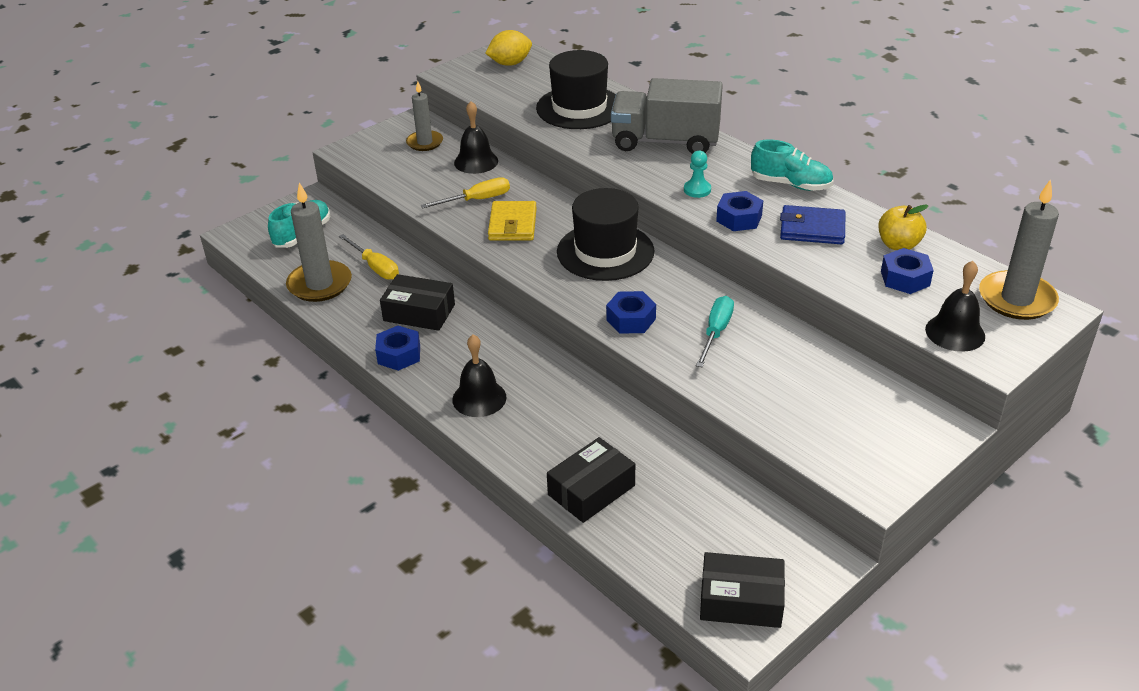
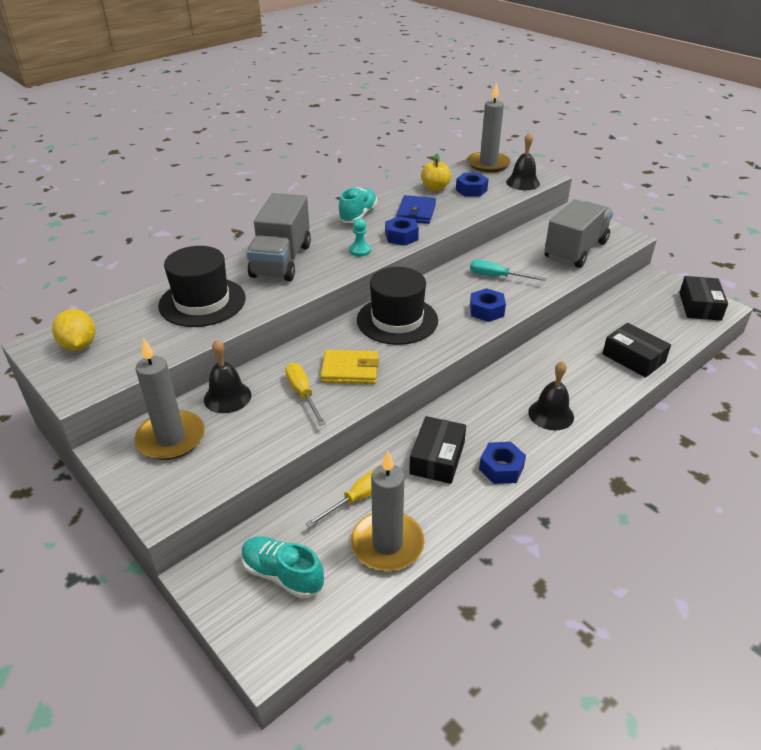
camera: 90 degrees left, 0 degrees up
grey candle [406,81,443,151] -> grey candle [134,338,205,460], size x1.57
none -> grey truck [544,199,613,268]

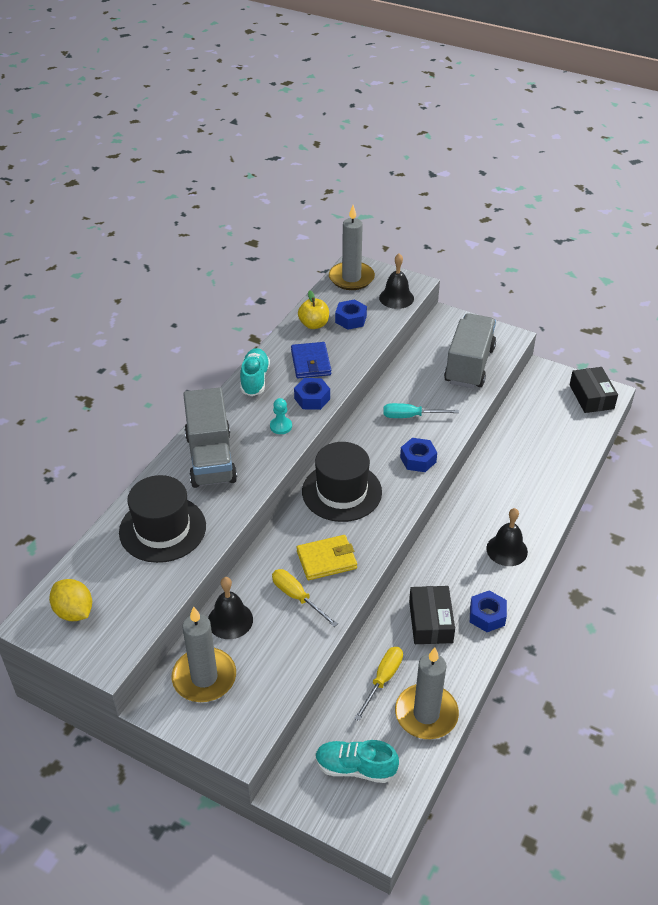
camera: 20 degrees left, 5 degrees up
black box [602,323,671,378] -> none

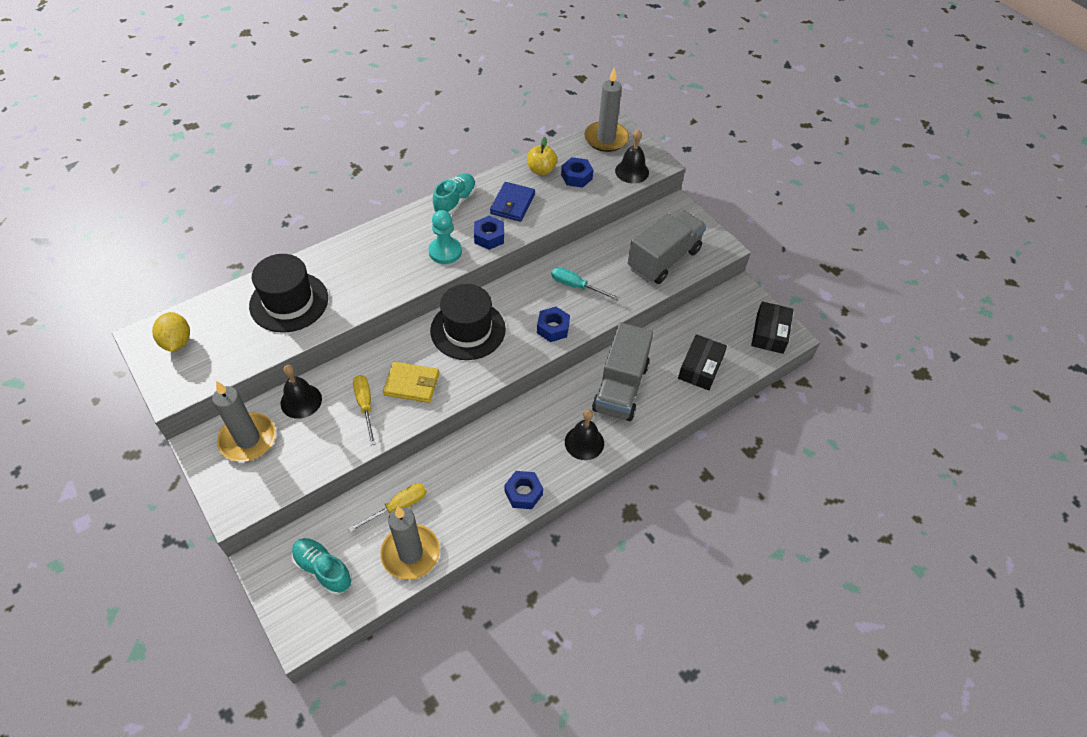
camera: 25 degrees right, 10 degrees up
grey truck [183,387,237,488] -> grey truck moved to [592,323,653,421]
turquoise pawn [270,398,292,434] -> turquoise pawn [429,210,462,264], size x1.59
black box [409,586,455,644] -> black box moved to [678,334,727,390]

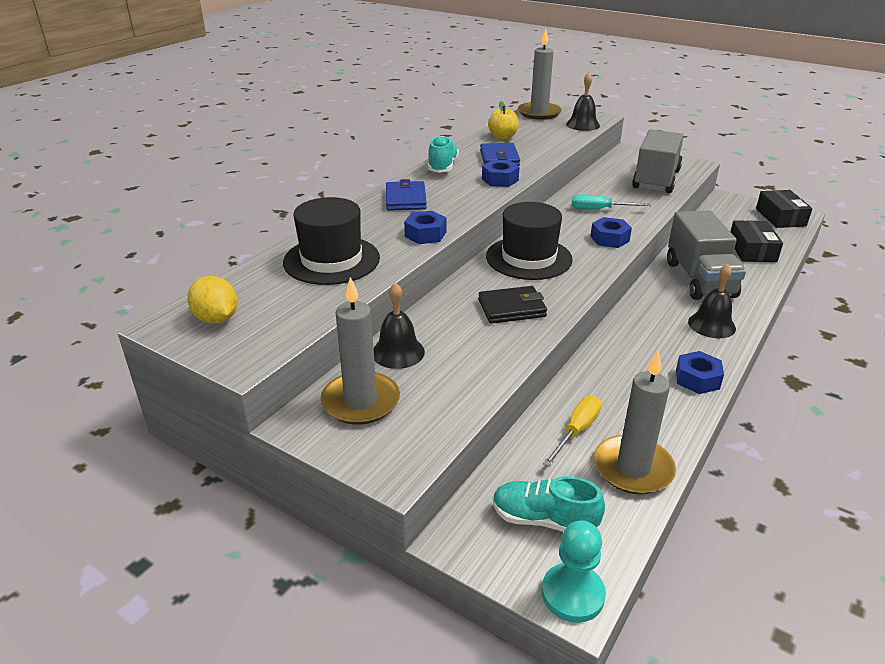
camera: 20 degrees left, 20 degrees down
yellow screwdriver [353,375,375,445] -> none
yellow wallet [383,362,439,403] -> black wallet [478,286,547,324]
turquoise pawn [429,210,462,264] -> turquoise pawn moved to [542,520,606,623]
blue nut [561,157,593,188] -> blue nut moved to [404,211,446,244]
none -> blue wallet [386,179,427,211]

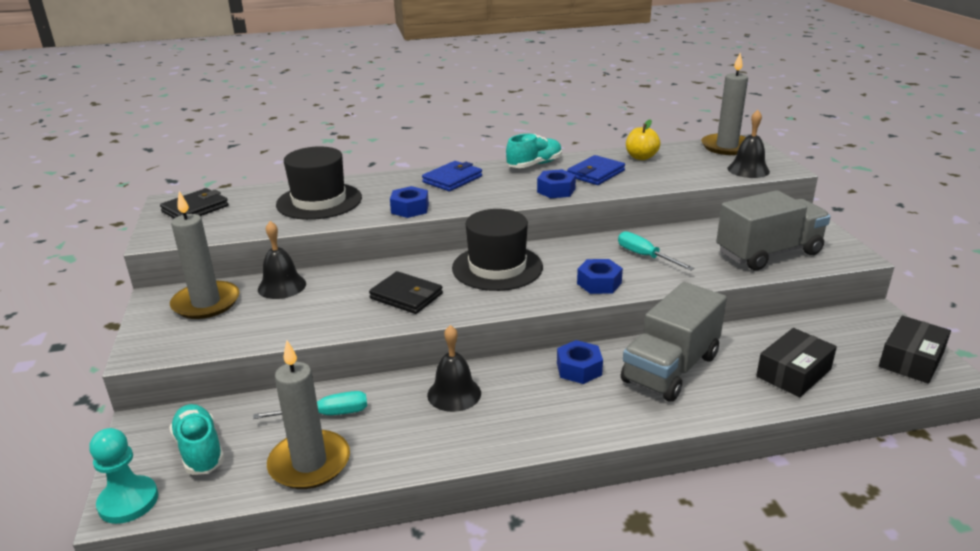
camera: 45 degrees right, 5 degrees down
yellow lemon [187,276,238,324] -> black wallet [160,188,229,218]
yellow screwdriver [543,396,602,467] -> turquoise screwdriver [253,391,367,419]
blue nut [676,351,724,394] -> blue nut moved to [557,340,603,384]
black bell [688,264,736,338] -> black bell moved to [427,325,481,412]

